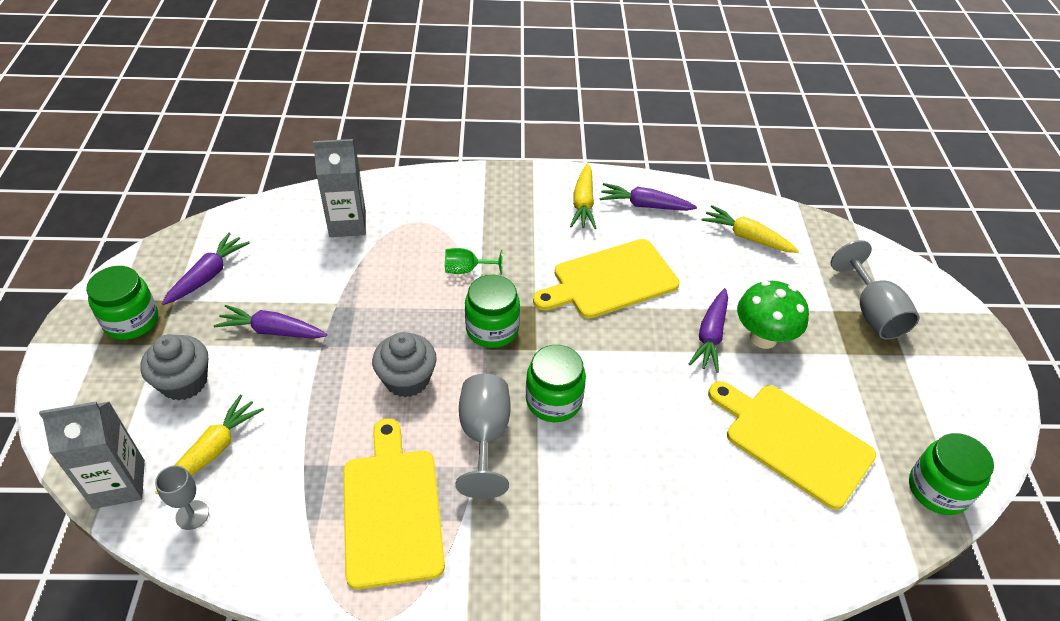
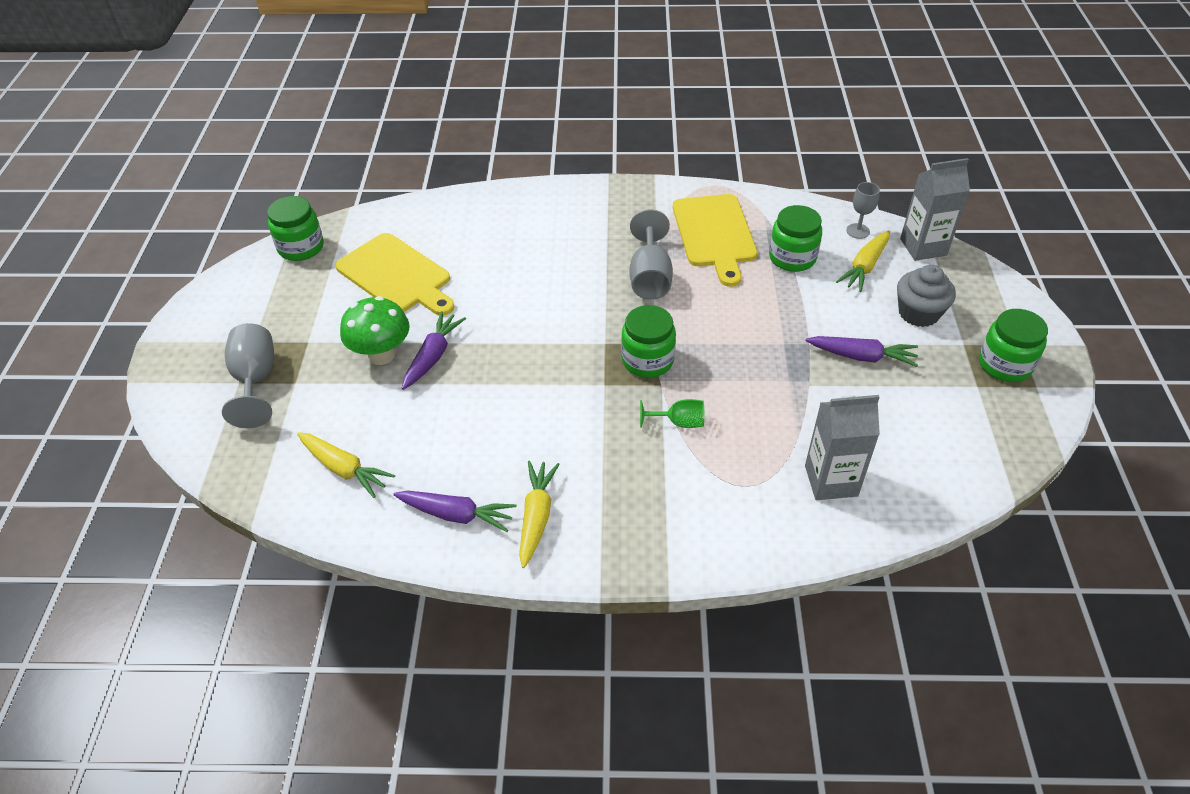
camera: 175 degrees left, 0 degrees up
purple carrot [162,233,250,305] -> none
grey cupcake [372,332,437,397] -> none
green jar [526,345,586,422] -> green jar moved to [769,205,822,272]
yellow cutting board [533,239,680,319] -> none

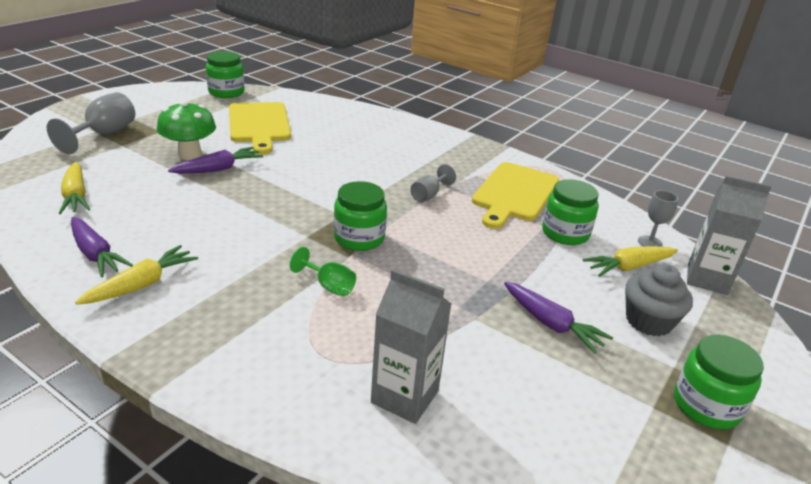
camera: 30 degrees right, 15 degrees down
grey goblet [630,209,673,300] -> grey goblet [410,164,456,202], size x0.59

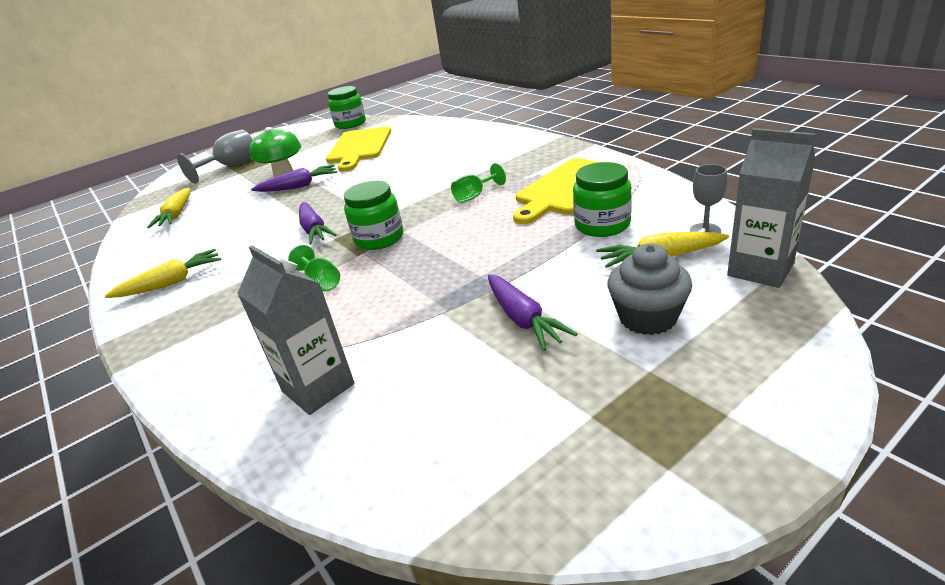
camera: 25 degrees right, 0 degrees up
purple carrot [71,217,133,277] -> purple carrot moved to [299,202,337,245]
grey goblet [410,164,456,202] -> green goblet [451,163,506,203]
green jar [674,335,764,429] -> none

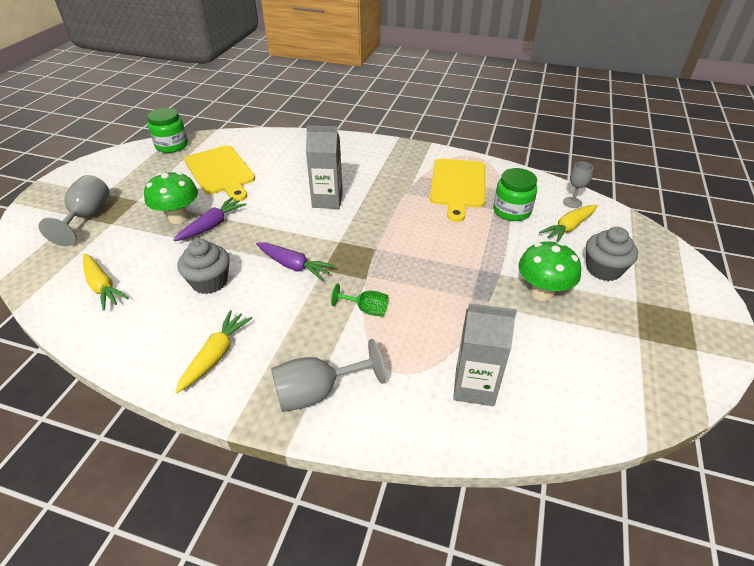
camera: 40 degrees left, 10 degrees up
green jar [344,181,403,250] -> none
green goblet [451,163,506,203] -> none
purple carrot [488,274,577,351] -> green mushroom [519,241,581,301]
grey carton [727,128,815,288] -> grey carton moved to [306,125,343,209]
none -> grey cupcake [177,239,230,294]
none -> grey goblet [271,339,386,412]

